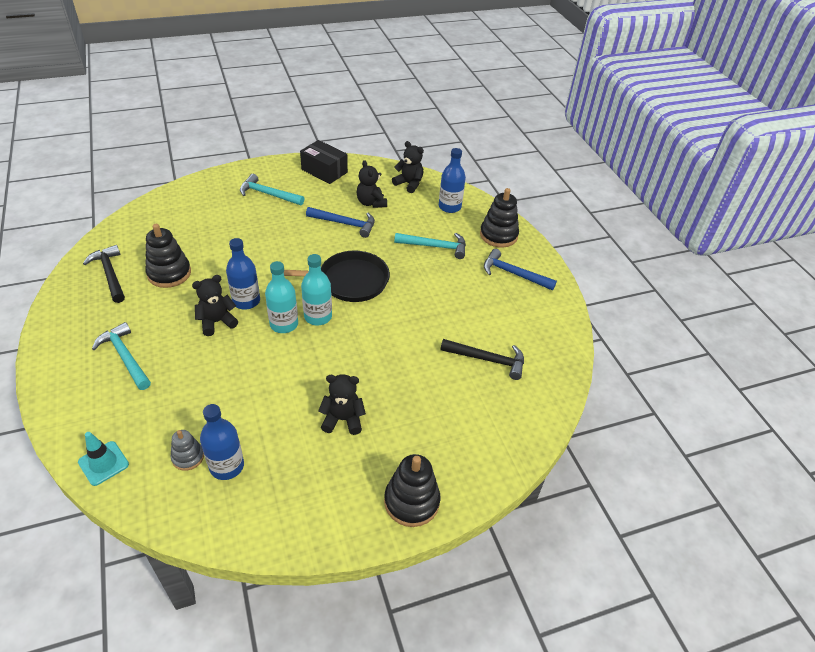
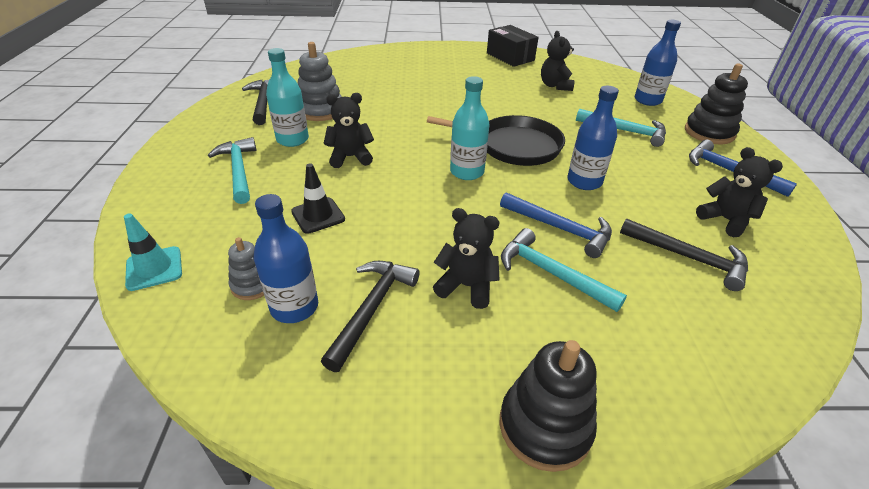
camera: 20 degrees right, 5 degrees down
black stacking toy [145,224,191,288] -> grey stacking toy [297,42,342,121]
blue bottle [226,238,260,310] -> blue bottle moved to [567,86,619,190]
turquoise hammer [240,174,304,205] -> turquoise hammer moved to [501,228,627,312]
turquoise bottle [265,261,298,333] -> turquoise bottle moved to [266,48,309,147]
blue hammer [306,207,375,238] -> blue hammer moved to [500,193,612,258]
black teddy bear [392,141,424,193] -> black teddy bear moved to [696,147,783,237]
none -> black traffic cone [291,163,345,234]
none -> black hammer [321,261,420,372]

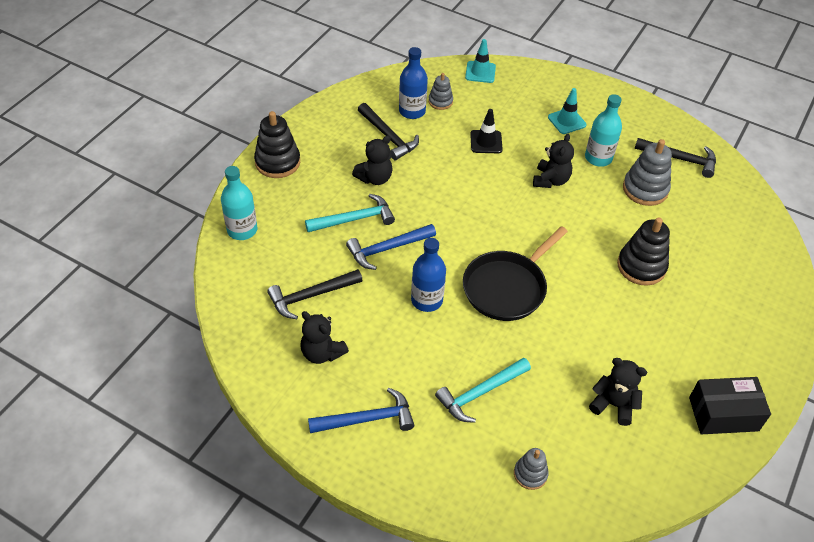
camera: 120 degrees right, 10 degrees up
turquoise hammer [208,137,256,204] -> turquoise traffic cone [548,88,587,134]
turquoise bottle [450,76,489,180] -> turquoise bottle moved to [221,166,257,240]
blue bottle [635,20,681,106] -> grey stacking toy [514,448,549,490]
black stacking toy [685,64,748,144] -> black stacking toy moved to [617,217,670,286]
black teddy bear [696,147,783,237] -> black teddy bear turned 45 degrees clockwise [300,311,349,364]

